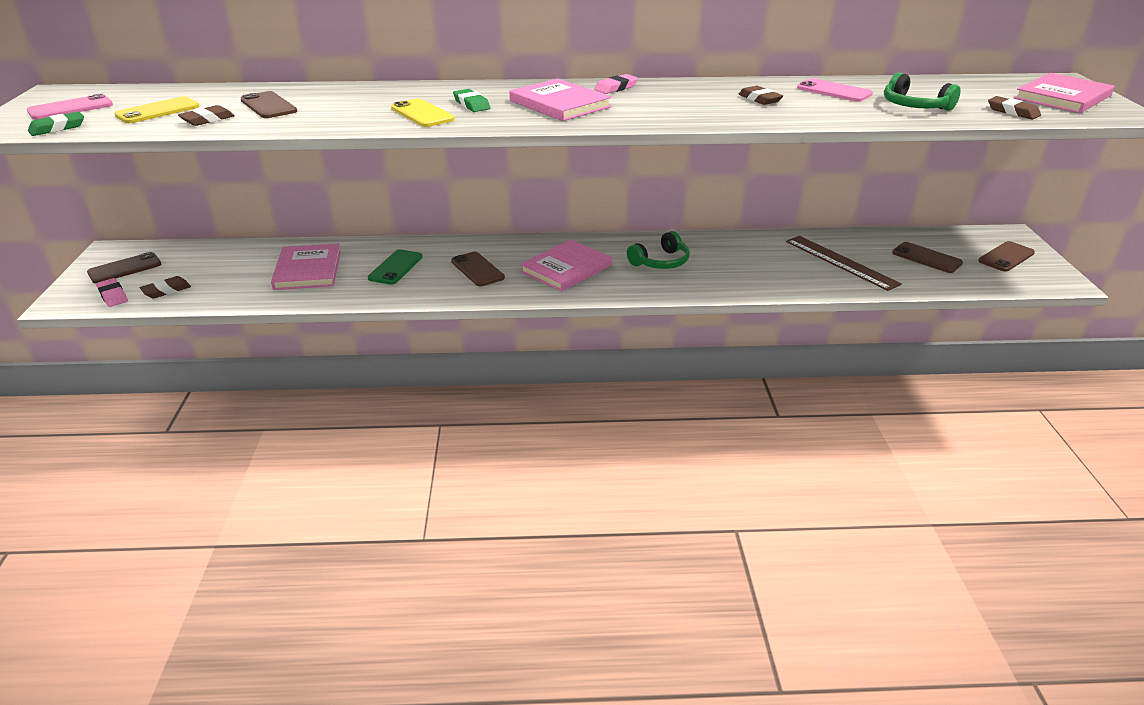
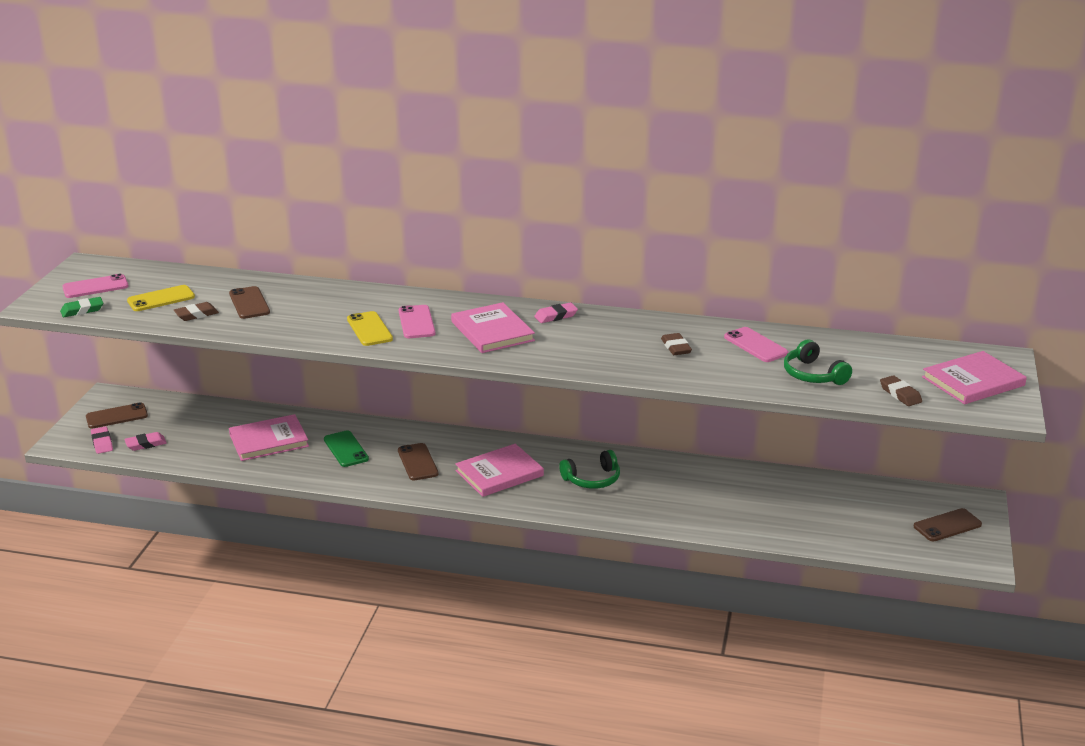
camera: 15 degrees right, 5 degrees down
brown eraser [140,276,191,299] -> pink eraser [124,432,167,451]
pink book [271,243,341,290] -> pink book turned 60 degrees clockwise [229,414,309,461]
green phone [368,249,423,285] -> green phone turned 60 degrees counterclockwise [324,431,369,467]
green eraser [453,89,490,112] -> pink phone [399,305,435,338]
brown ruler [786,236,902,291] -> none
brown phone [892,242,963,273] -> none

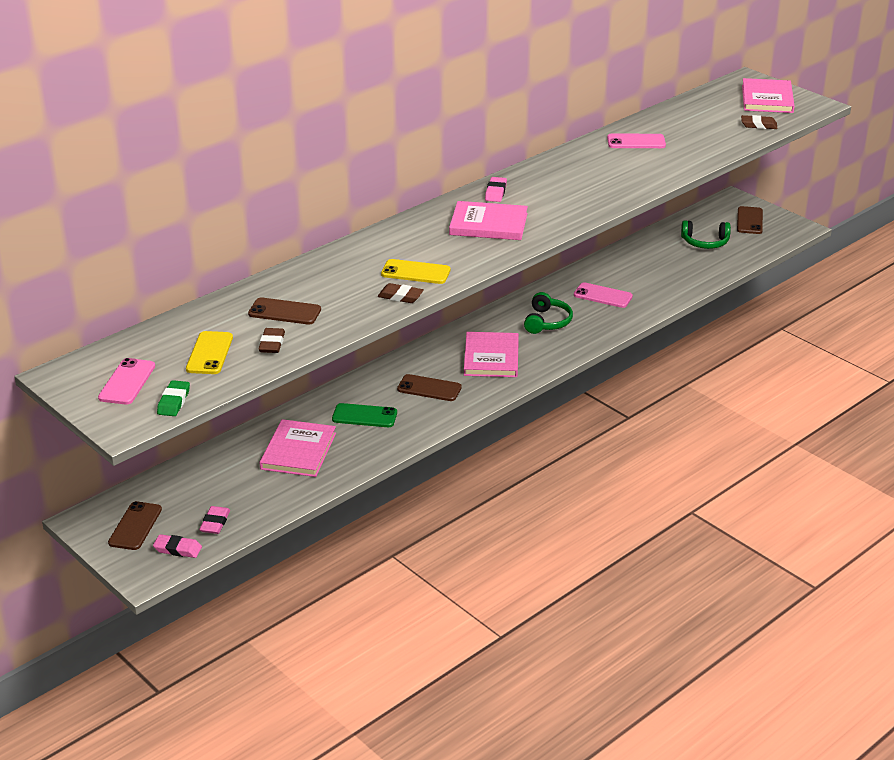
camera: 55 degrees left, 5 degrees up
pink phone [399,305,435,338] -> pink phone moved to [574,282,633,308]
brown eraser [661,333,692,355] -> brown eraser moved to [378,283,423,303]
green headphones [784,339,852,385] -> green headphones moved to [681,220,731,249]

